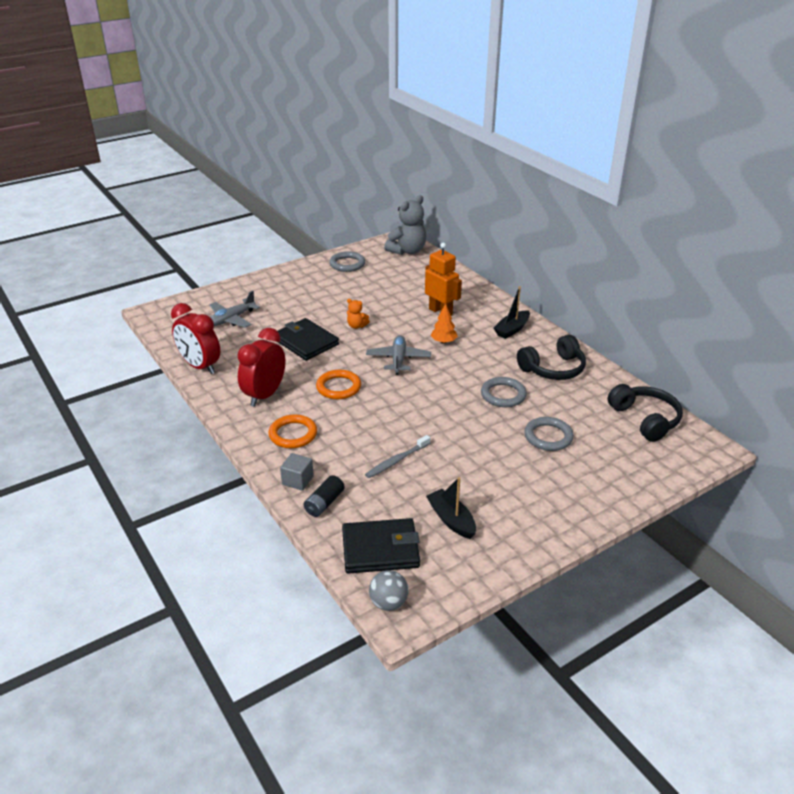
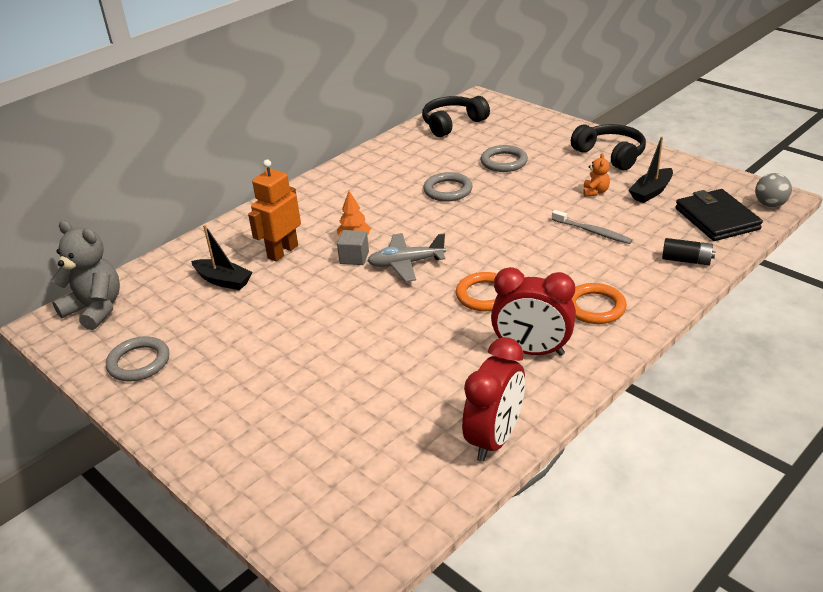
camera: 100 degrees left, 0 degrees up
grey plane [210,291,260,328] -> none
black wallet [278,318,339,361] -> none
grey cube [280,453,314,491] -> grey cube moved to [337,230,369,265]
orange teddy bear [347,299,370,329] -> orange teddy bear moved to [583,153,610,197]
black boat [493,286,530,339] -> black boat moved to [191,225,253,290]
black headphones [517,335,586,380] -> black headphones moved to [571,124,646,170]

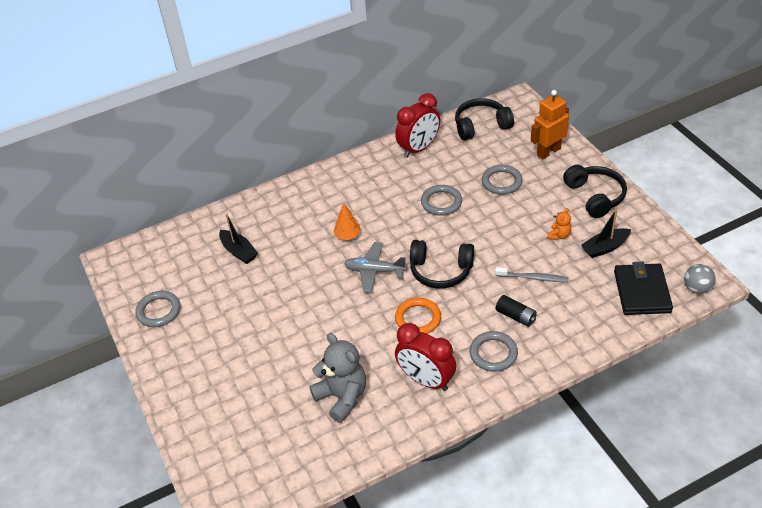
camera: 20 degrees right, 10 degrees up
grey teddy bear [52,221,120,330] -> grey teddy bear moved to [309,333,366,423]
orange robot [248,160,301,262] -> orange robot moved to [531,90,569,159]
grey cube [337,230,369,265] -> none
red clock [462,337,525,462] -> red clock moved to [395,93,440,158]
grey toothbrush [552,210,633,244] -> grey toothbrush turned 45 degrees counterclockwise [495,267,568,282]
orange ring [572,283,627,324] -> grey ring [469,331,518,372]
black battery [662,238,715,265] -> black battery moved to [496,295,537,327]
none -> black headphones [410,240,474,289]

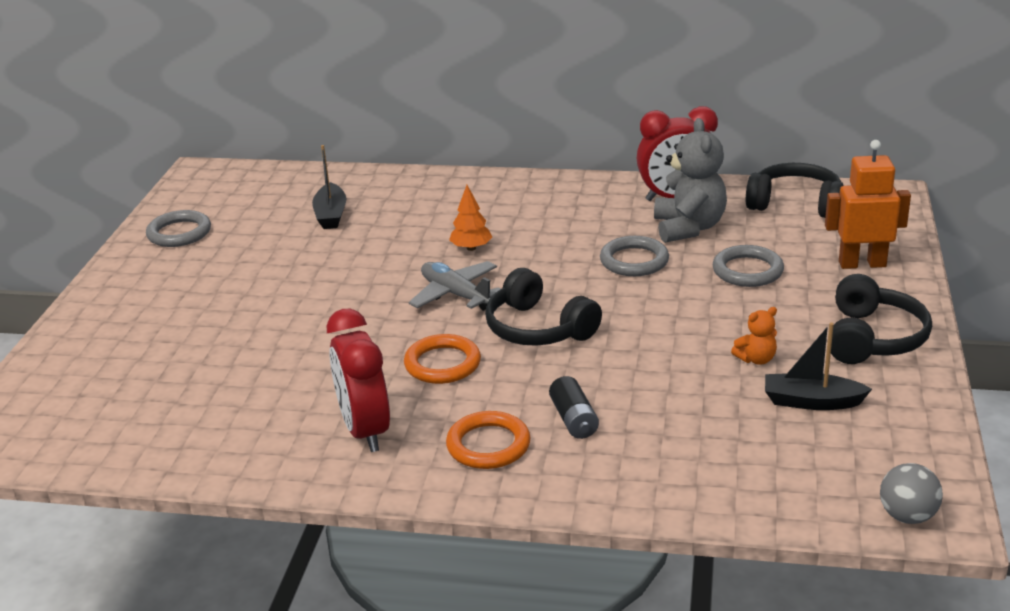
camera: 35 degrees right, 15 degrees down
grey teddy bear [309,333,366,423] -> grey teddy bear moved to [654,118,727,243]
grey ring [469,331,518,372] -> orange ring [446,411,531,469]
grey toothbrush [495,267,568,282] -> none
black wallet [614,262,673,315] -> none

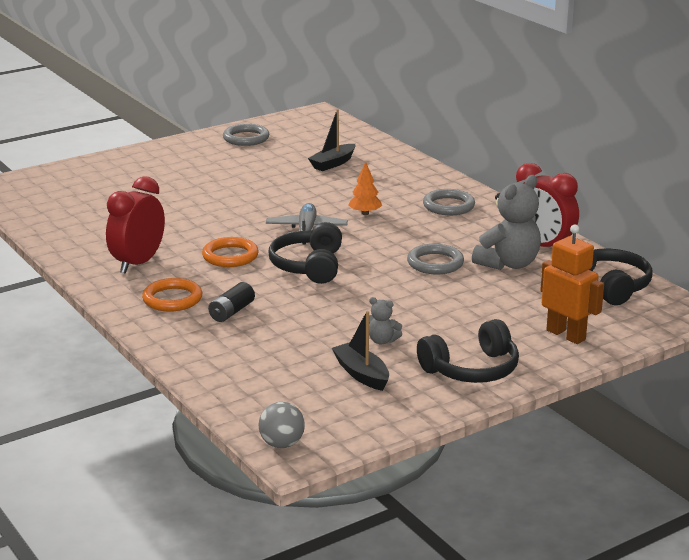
camera: 45 degrees right, 5 degrees down
grey ring [713,245,784,287] -> grey ring moved to [423,189,475,215]
orange teddy bear [731,307,777,365] -> grey teddy bear [369,297,402,344]

